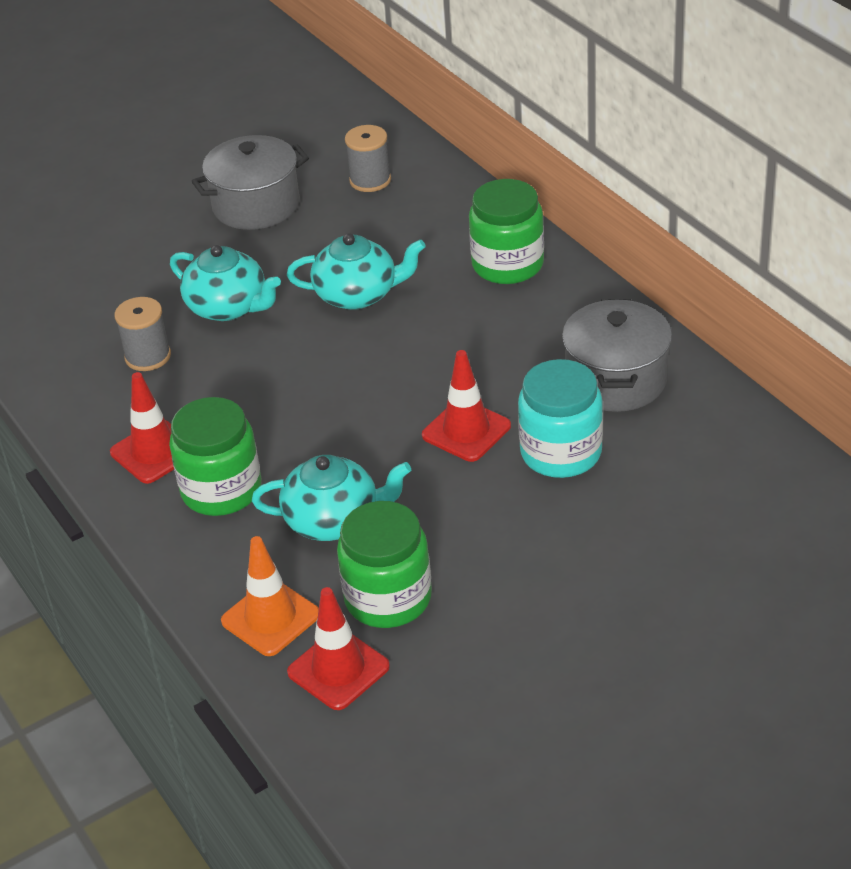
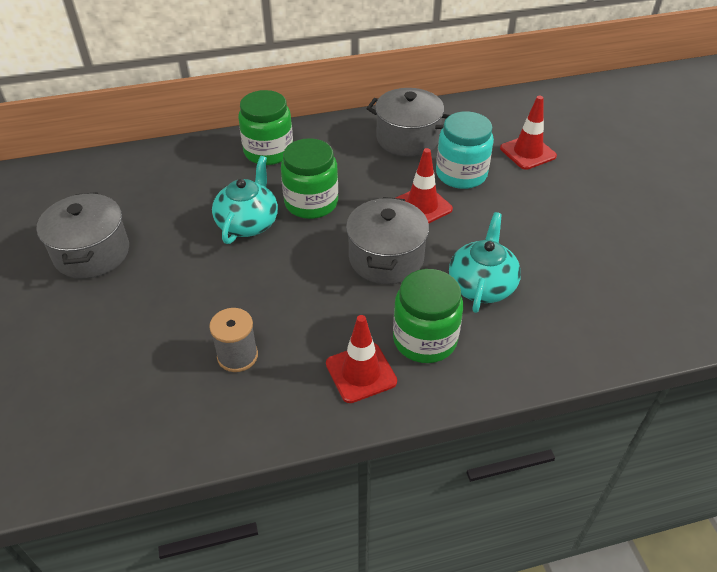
camera: 75 degrees left, 5 degrees up
turquoise teapot [170,245,281,321] -> none
orange traffic cone [221,536,319,656] -> none
red traffic cone [287,587,390,710] -> red traffic cone moved to [500,96,557,170]
green jar [337,501,432,628] -> green jar moved to [281,138,338,219]
grey spool [345,125,391,192] -> none
none -> grey pot [346,197,429,284]

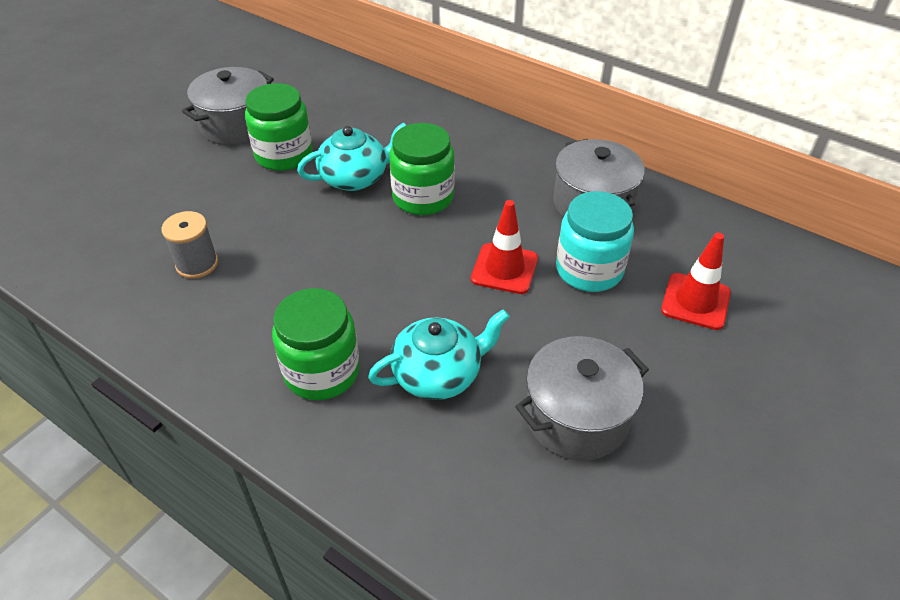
camera: 50 degrees right, 0 degrees up
green jar [238,90,293,165] -> green jar moved to [245,83,313,171]
red traffic cone [326,315,397,403] -> none
grey pot [346,197,429,284] -> grey pot moved to [515,336,649,461]

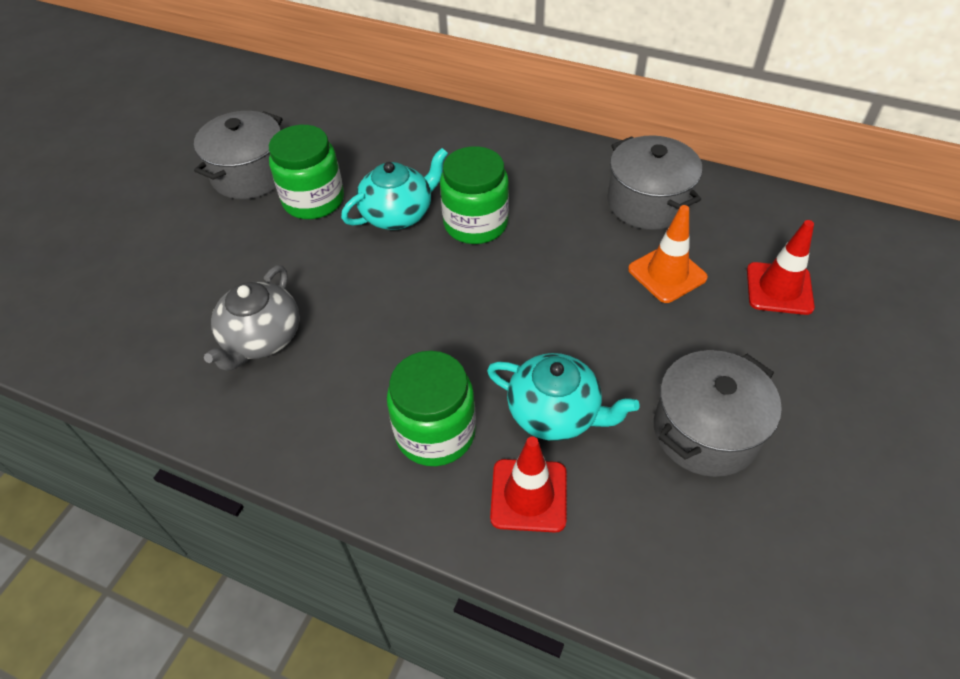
camera: 10 degrees left, 5 degrees up
grey spool [162,211,218,279] -> grey teapot [204,265,300,371]
turquoise teapot [368,309,510,400] -> turquoise teapot turned 60 degrees clockwise [487,353,639,441]
red traffic cone [471,200,538,294] -> red traffic cone moved to [490,436,567,532]
turquoise jar [556,191,634,292] -> orange traffic cone [628,205,708,303]

